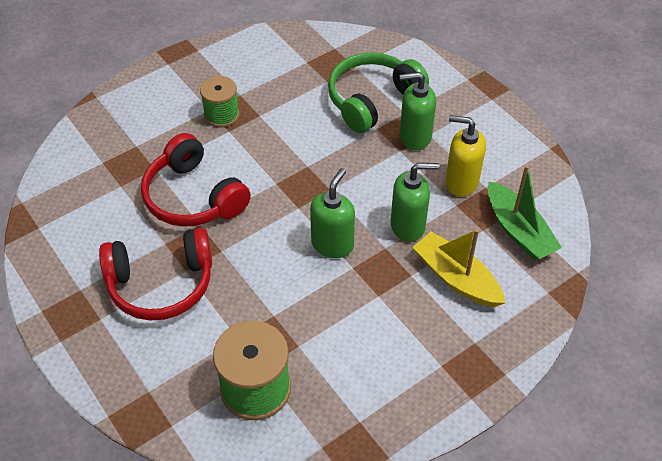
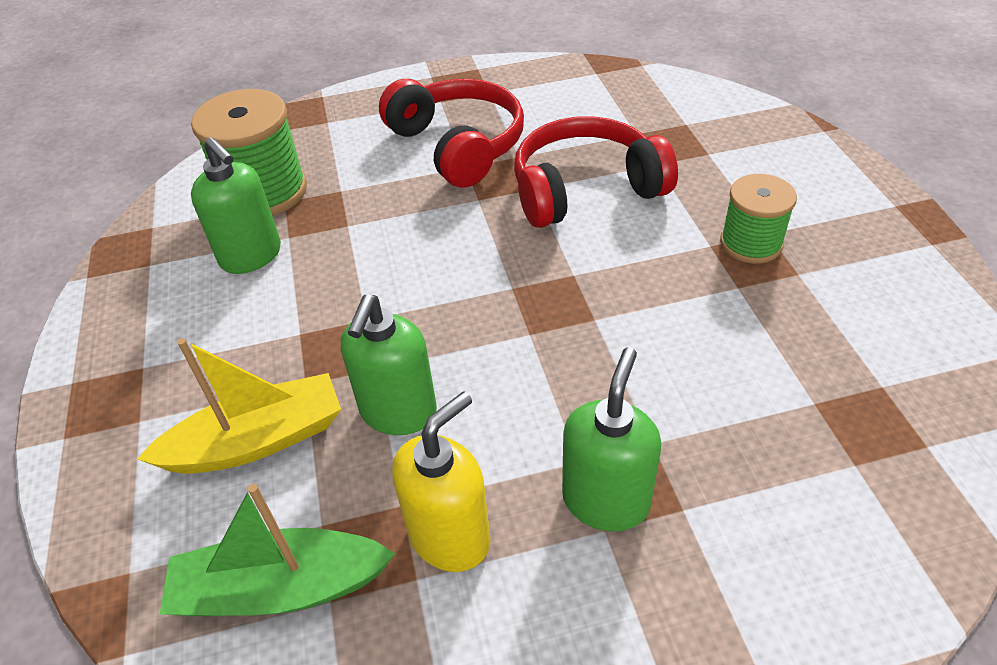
camera: 115 degrees right, 5 degrees down
red headphones [99,228,212,320] -> red headphones turned 135 degrees clockwise [379,79,524,188]
green soap dispenser [310,168,355,258] -> green soap dispenser moved to [191,137,281,274]
green headphones [328,52,429,133] -> none

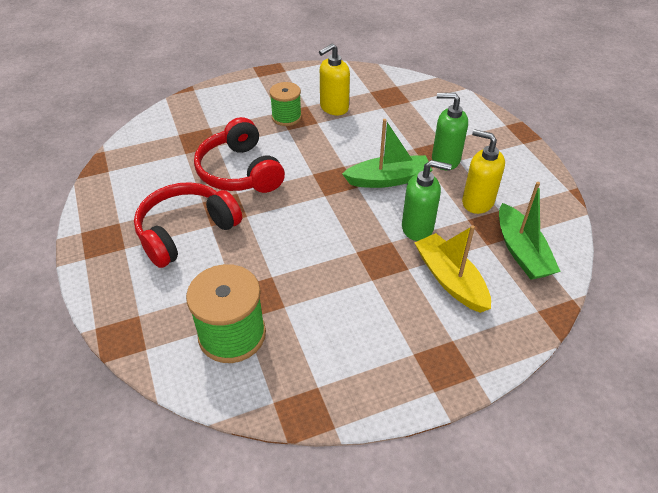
camera: 100 degrees left, 0 degrees up
green soap dispenser [191,137,281,274] -> none
none -> yellow soap dispenser [319,43,350,115]
none -> green boat [342,119,432,188]

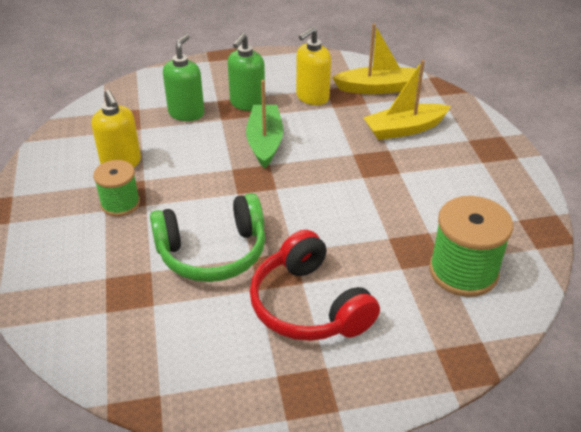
camera: 80 degrees left, 5 degrees down
red headphones [194,117,285,193] -> green headphones [150,193,265,282]
green soap dispenser [402,160,452,241] -> green soap dispenser moved to [163,34,204,121]
green boat [499,182,561,280] -> yellow boat [332,23,419,94]

